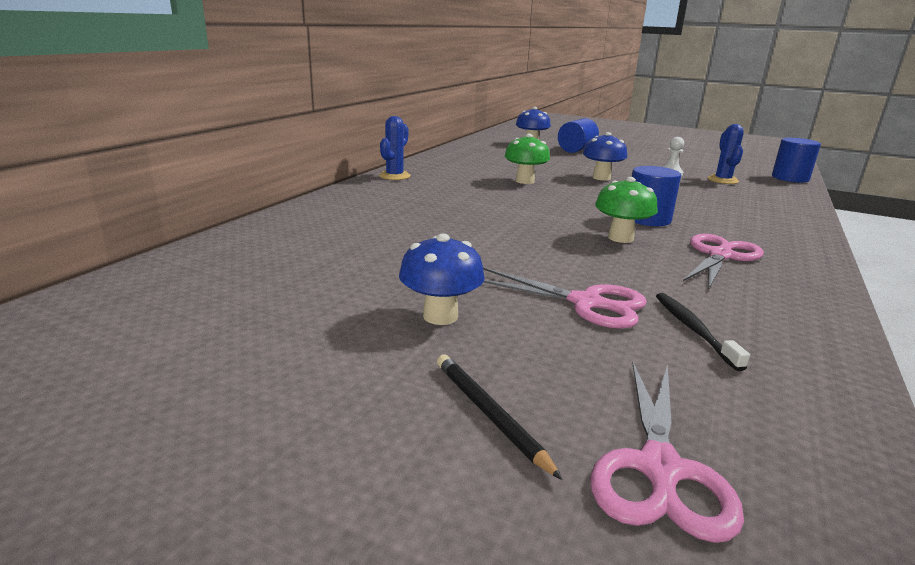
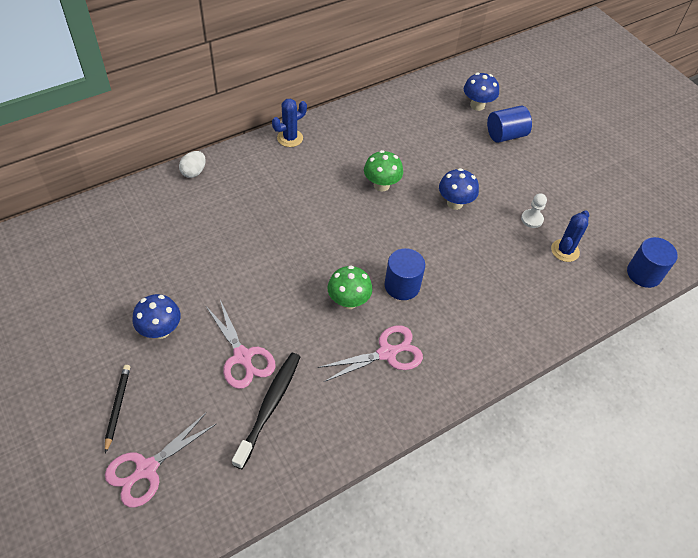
camera: 30 degrees right, 30 degrees up
black toothbrush [656,293,750,371] -> black toothbrush [232,353,300,469], size x1.57
none -> white egg [179,151,206,178]

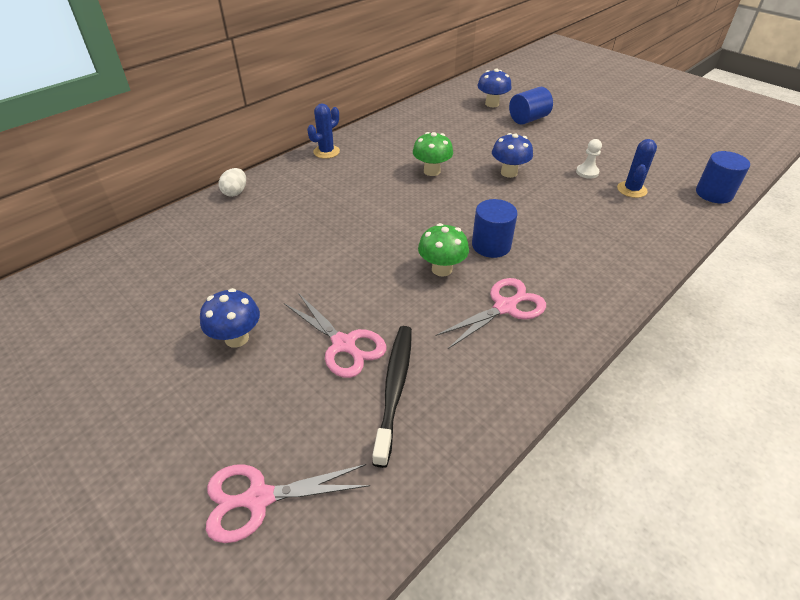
camera: 10 degrees left, 10 degrees down
black pencil [105,365,130,453] -> none
pink scissors [105,412,216,507] -> pink scissors turned 45 degrees clockwise [206,464,370,543]

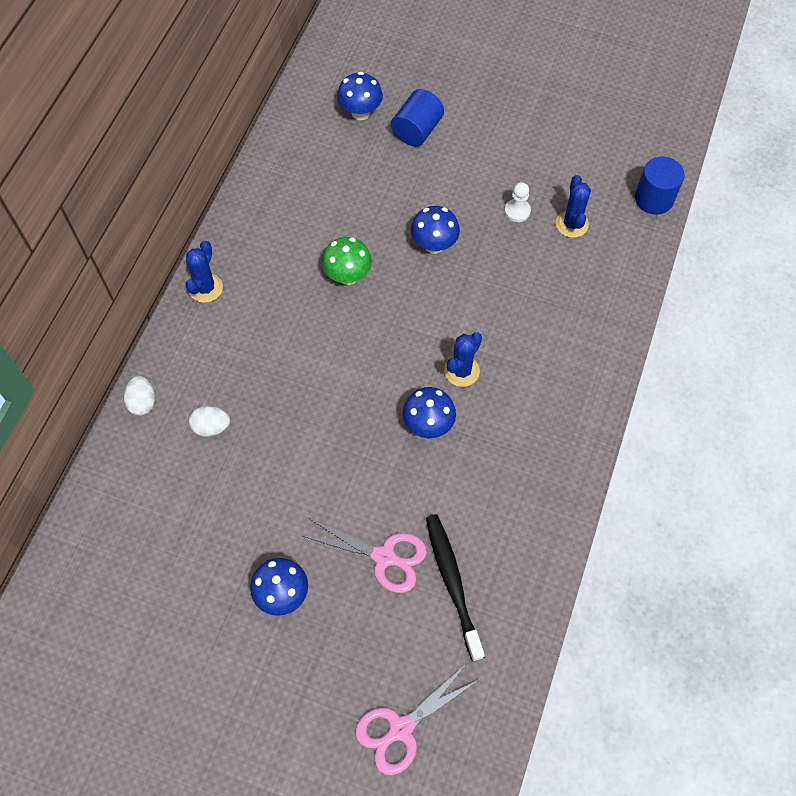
camera: 25 degrees left, 20 degrees up
green mushroom [418,223,469,277] -> blue mushroom [402,387,456,438]
pink scissors [435,278,546,349] -> none
blue cylinder [472,199,518,258] -> blue cactus [444,332,482,387]
none -> white egg [189,406,230,437]

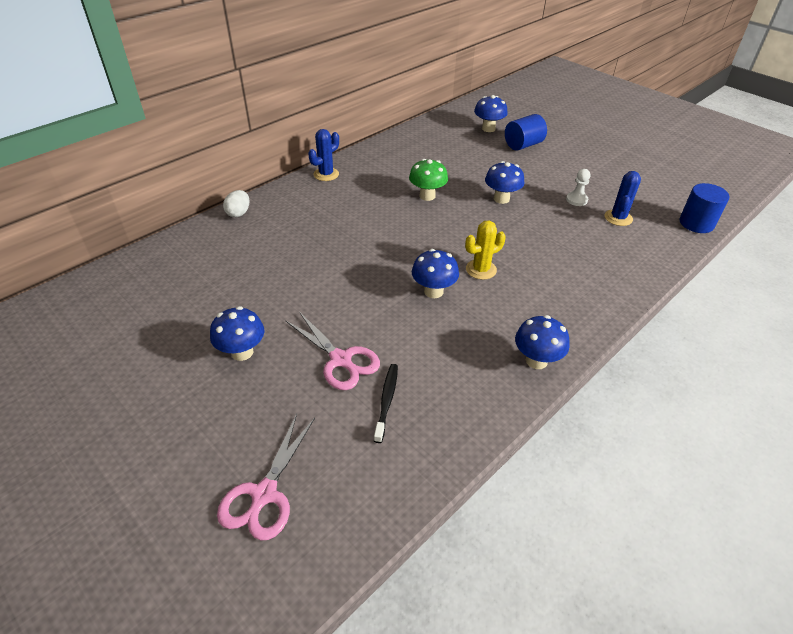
camera: 25 degrees right, 20 degrees down
white egg [189,406,230,437] -> none
pink scissors [355,664,480,775] -> pink scissors turned 60 degrees counterclockwise [217,414,315,541]
black toothbrush [426,514,485,661] -> black toothbrush [374,364,398,443], size x0.64
blue cactus [444,332,482,387] -> yellow cactus [465,221,506,280]
none -> blue mushroom [515,315,570,369]

